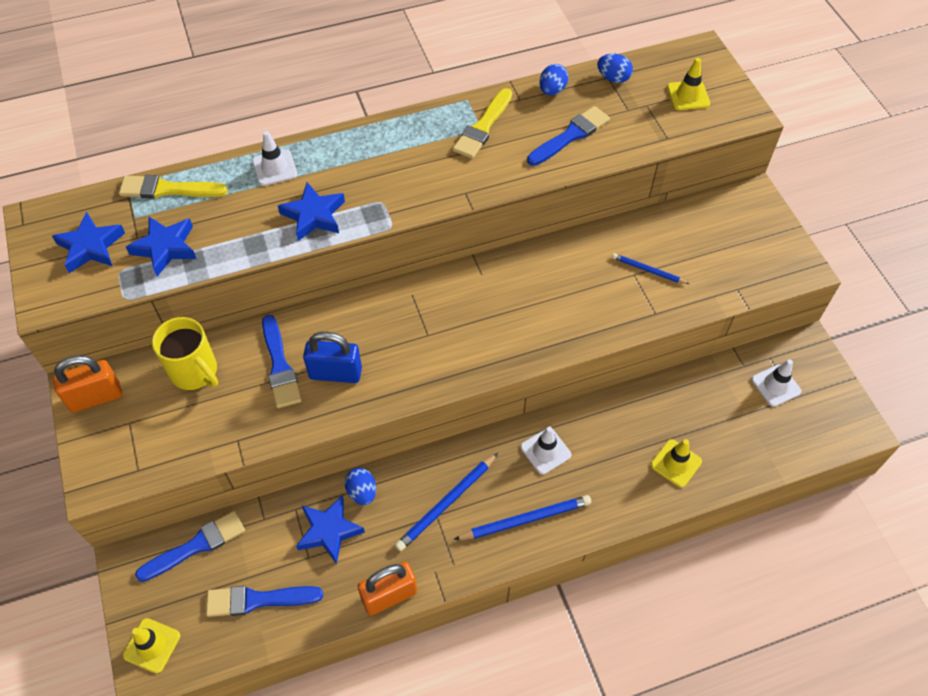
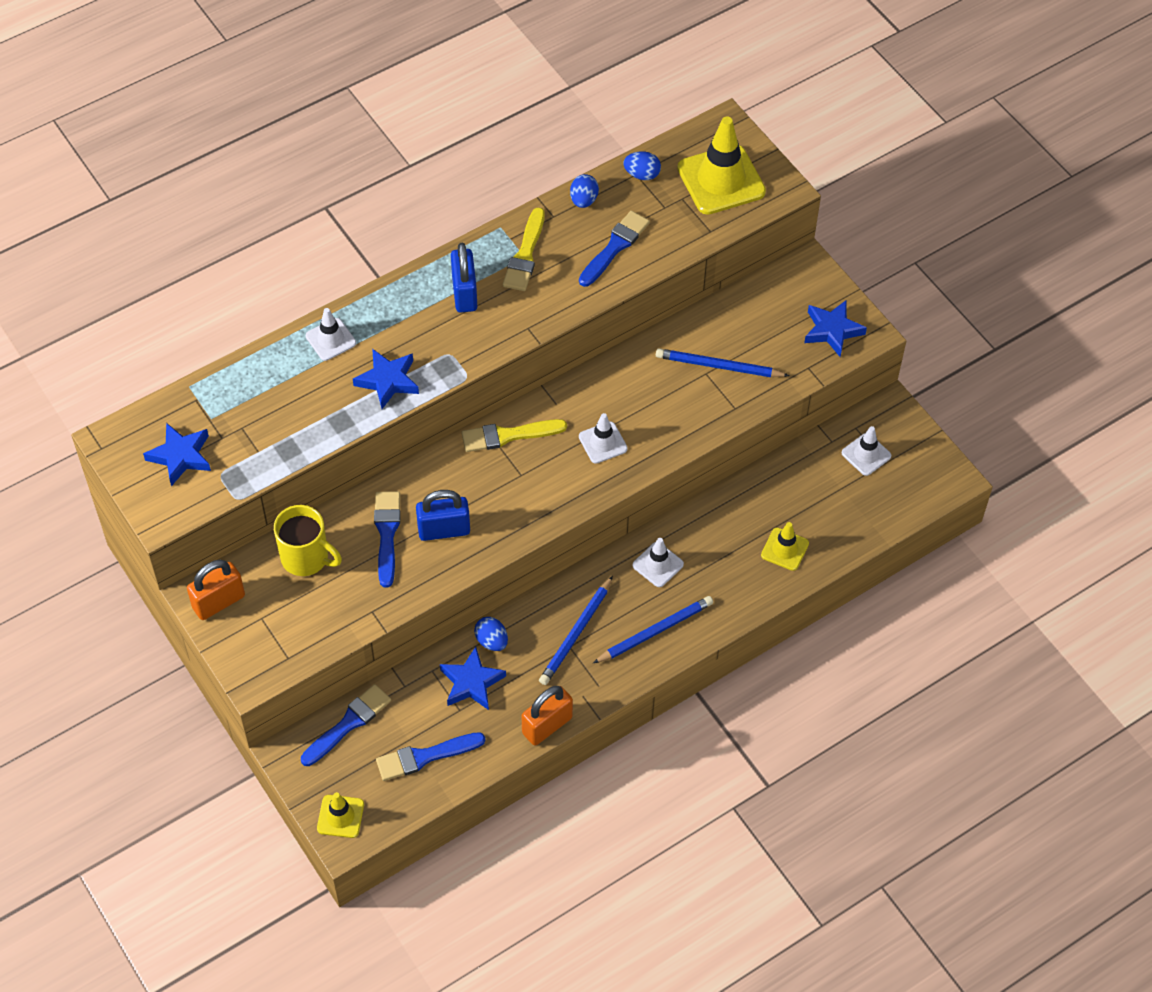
camera: 15 degrees left, 0 degrees up
yellow brush [119,175,228,199] -> yellow brush moved to [461,419,567,452]
blue star [126,217,197,276] -> blue star moved to [804,300,867,357]
blue brush [262,315,302,408] -> blue brush turned 150 degrees counterclockwise [374,491,401,588]
blue pencil [612,253,689,284] -> blue pencil [656,348,790,377], size x1.65
yellow traffic cone [667,58,710,110] -> yellow traffic cone [677,116,766,215], size x1.89
none -> blue padlock [451,243,477,312]
none -> white traffic cone [579,413,628,464]

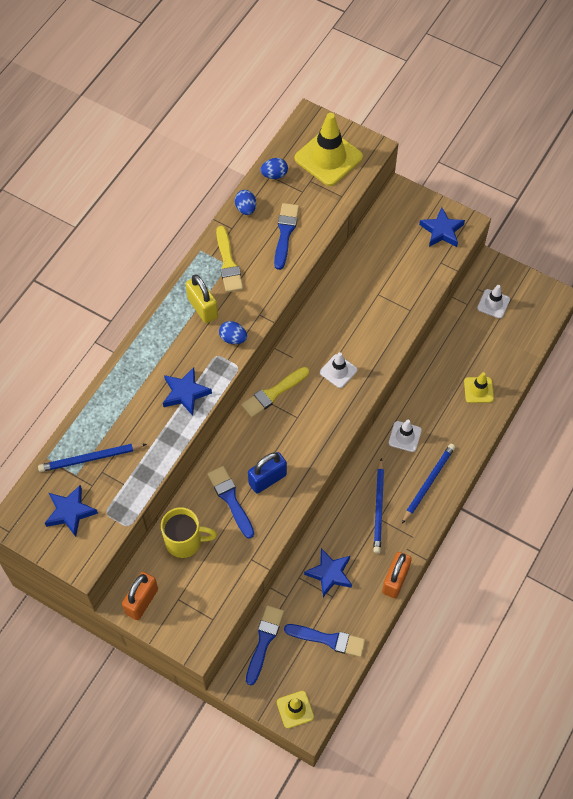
camera: 25 degrees left, 5 degrees up
white traffic cone [306,308,356,361] -> none
blue brush [376,732,486,781] -> blue brush turned 120 degrees counterclockwise [284,624,366,657]
blue padlock [451,243,477,312] -> yellow padlock [186,274,218,323]
blue egg [474,617,508,651] -> blue egg moved to [219,321,247,344]
blue pencil [656,348,790,377] -> blue pencil moved to [38,444,147,472]

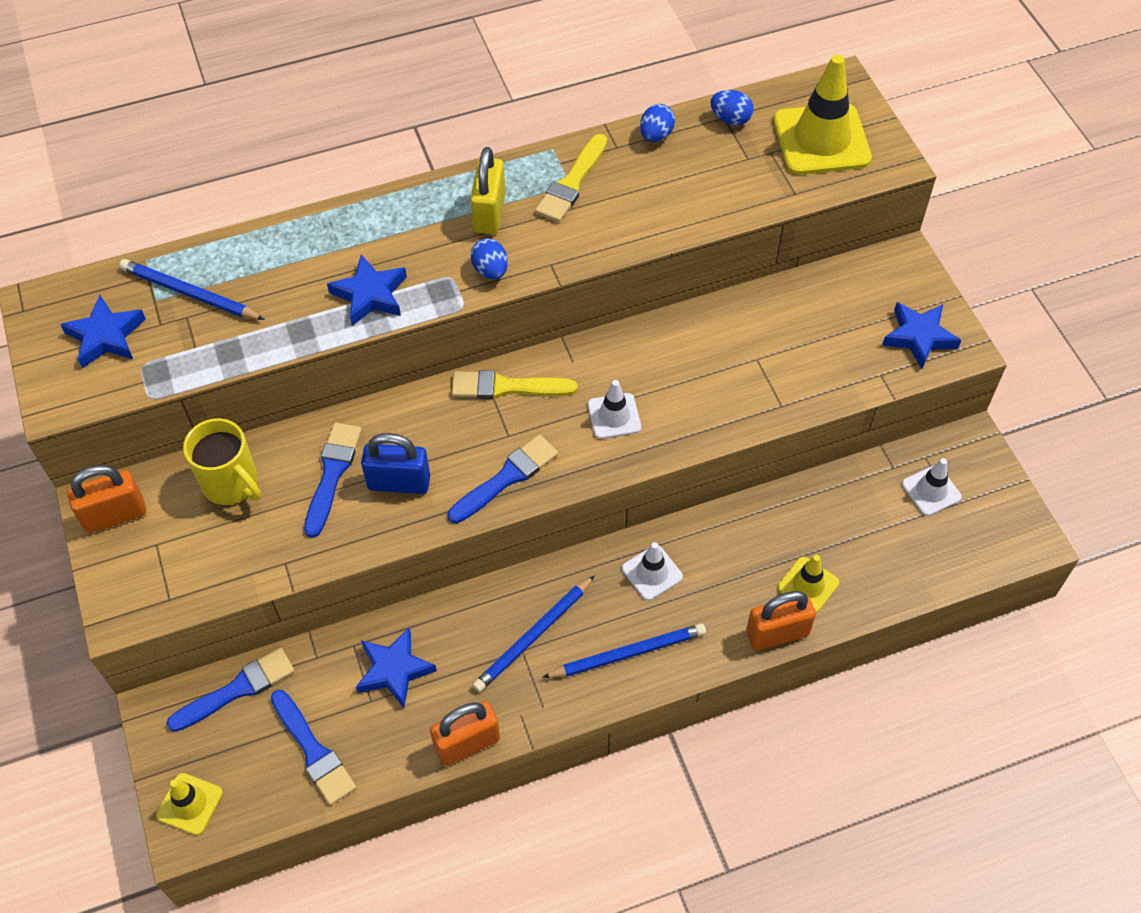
camera: 40 degrees right, 5 degrees down
blue brush [274,203,299,270] -> blue brush moved to [448,435,558,524]
none -> orange padlock [746,591,816,651]

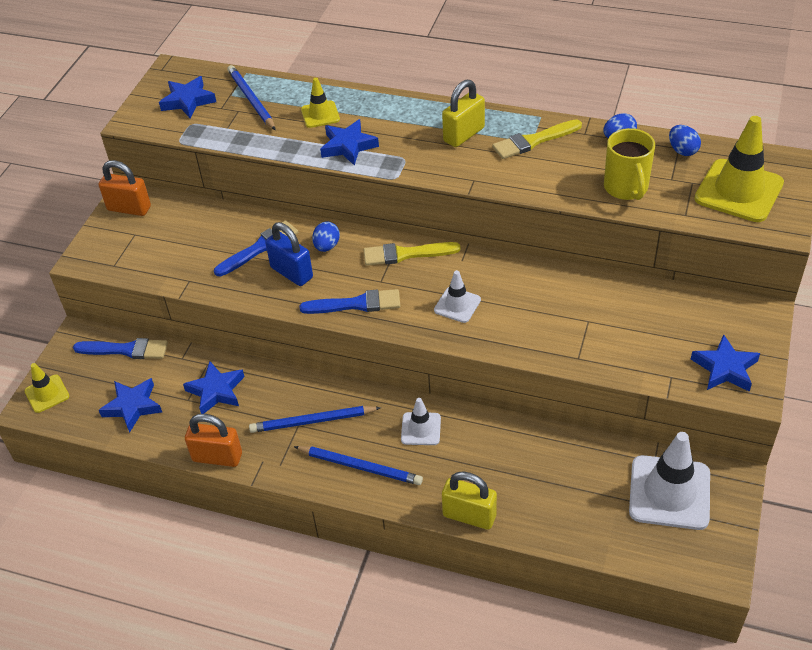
camera: 40 degrees right, 10 degrees down
yellow mug [183,418,261,505] -> yellow mug moved to [604,128,655,200]
blue brush [270,690,356,805] -> blue star [99,378,162,433]
yellow brush [452,370,578,399] -> yellow brush turned 45 degrees counterclockwise [364,242,461,266]
blue egg [470,238,508,279] -> blue egg moved to [312,221,340,252]
orange padlock [746,591,816,651] -> yellow padlock [442,471,497,530]
yellow traffic cone [778,555,839,613] -> yellow traffic cone moved to [301,78,340,128]
white traffic cone [902,458,962,516] -> white traffic cone [629,432,710,530], size x1.89

